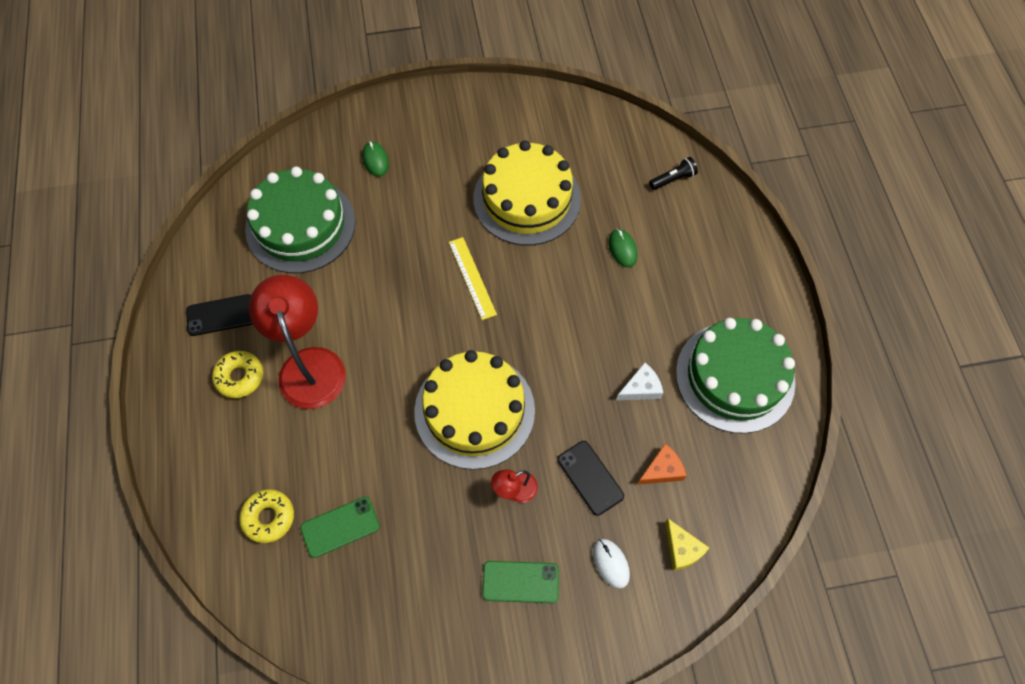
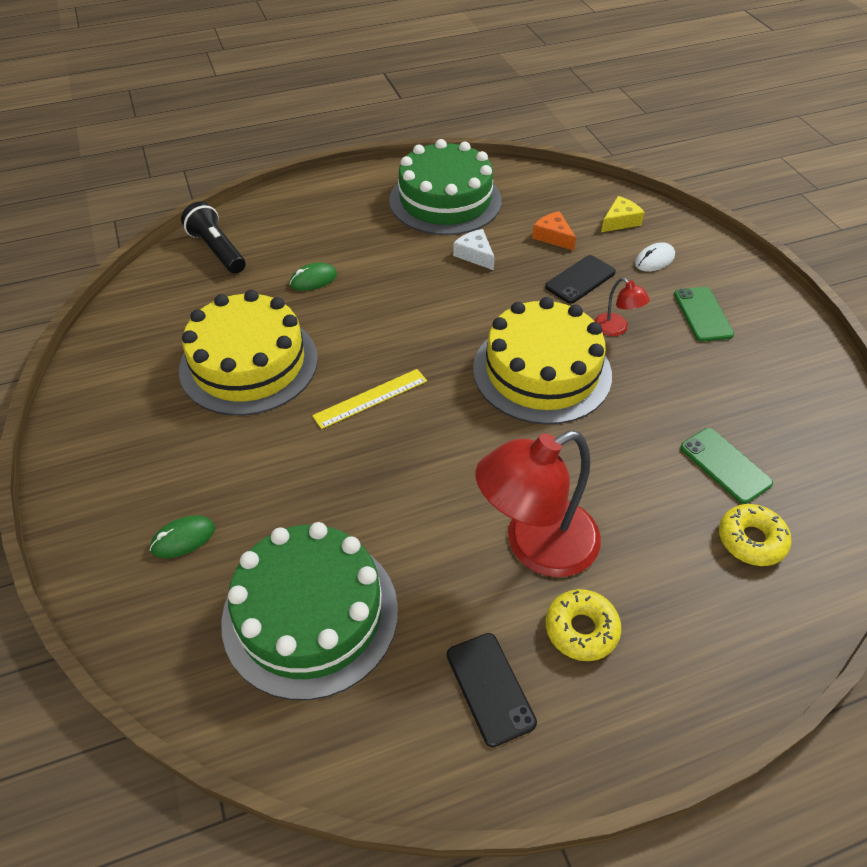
camera: 100 degrees left, 15 degrees down
black flashlight [649,157,698,190] -> black flashlight [181,202,246,274], size x1.62

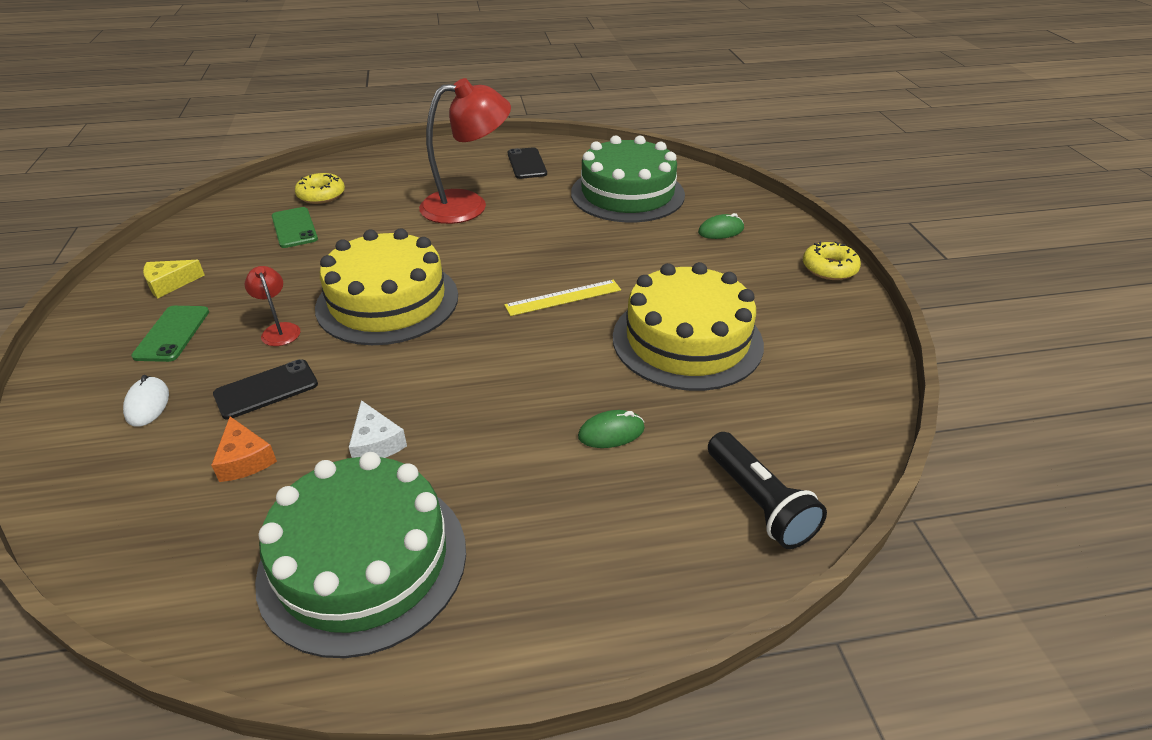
camera: 170 degrees left, 10 degrees down
yellow donut [546,589,622,661] -> yellow donut moved to [803,241,861,280]
yellow cheese [601,196,645,232] -> yellow cheese moved to [143,260,205,299]
white mouse [635,242,675,271] -> white mouse turned 75 degrees counterclockwise [123,375,169,427]

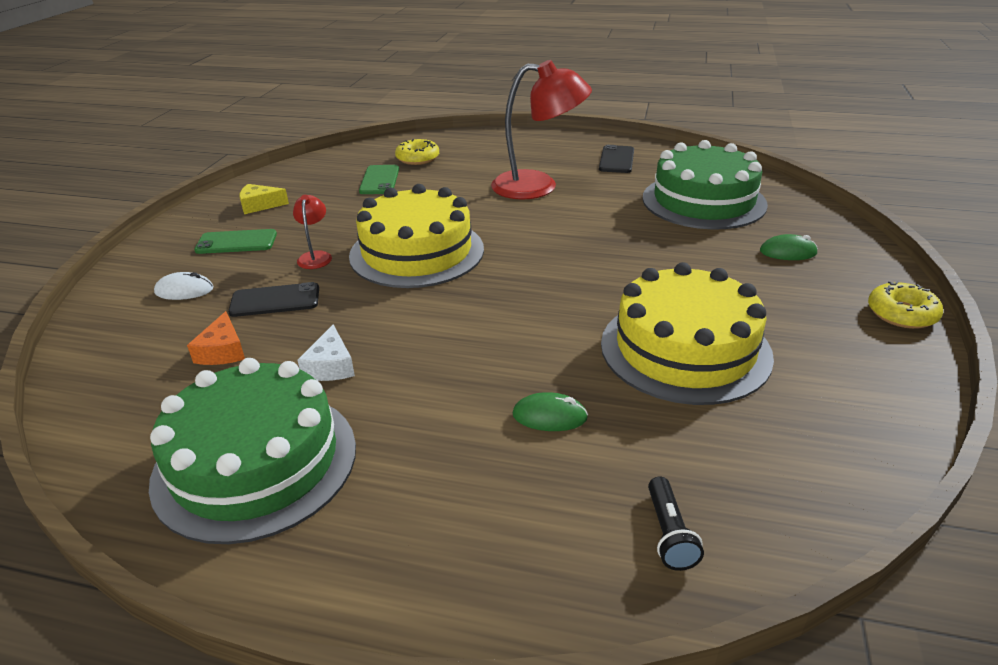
camera: 25 degrees right, 5 degrees down
white mouse [123,375,169,427] -> white mouse turned 75 degrees clockwise [154,272,213,300]
green phone [131,306,209,362] -> green phone turned 60 degrees clockwise [194,229,277,254]
yellow ruler [504,280,621,316] -> none
black flashlight [708,432,827,549] -> black flashlight [648,476,704,571], size x0.62

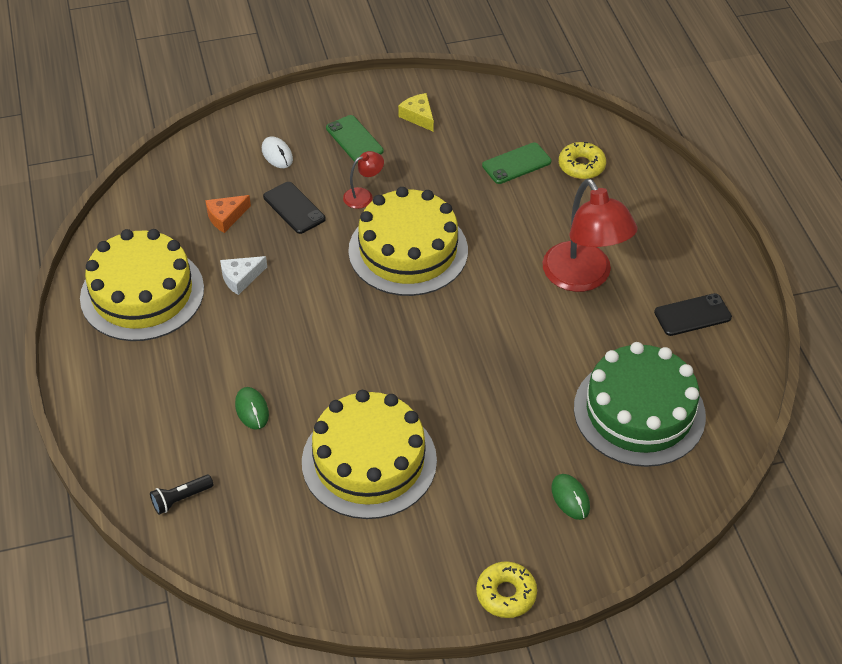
camera: 60 degrees right, 15 degrees up
green cake [149,358,356,544] -> yellow cake [80,229,204,341]

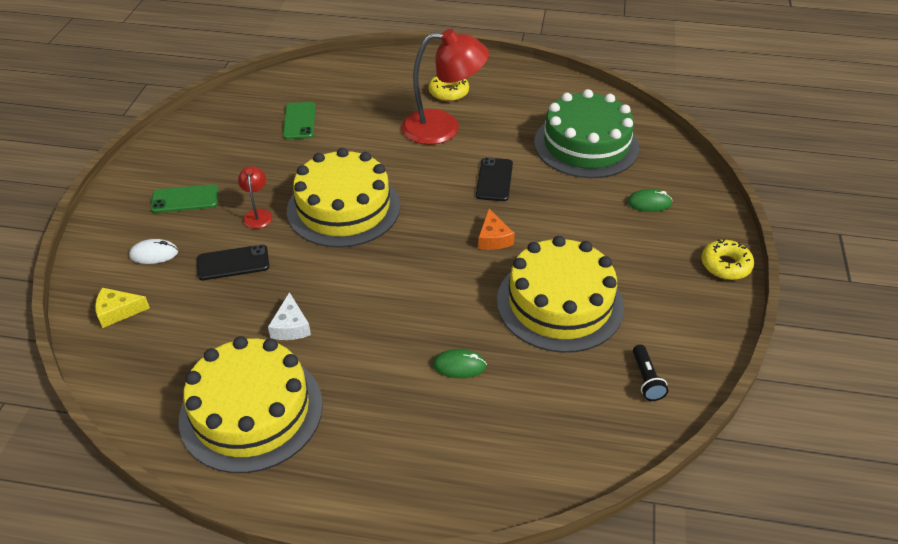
camera: 65 degrees left, 5 degrees down
black flashlight [150,475,214,515] -> black flashlight moved to [633,345,668,401]
orange cheese [205,195,251,233] -> orange cheese moved to [478,209,515,250]
yellow cheese [398,93,434,132] -> yellow cheese moved to [95,288,150,328]
yellow donut [559,142,606,179] -> yellow donut moved to [429,75,469,102]
black phone [654,293,732,336] -> black phone moved to [476,157,513,201]

